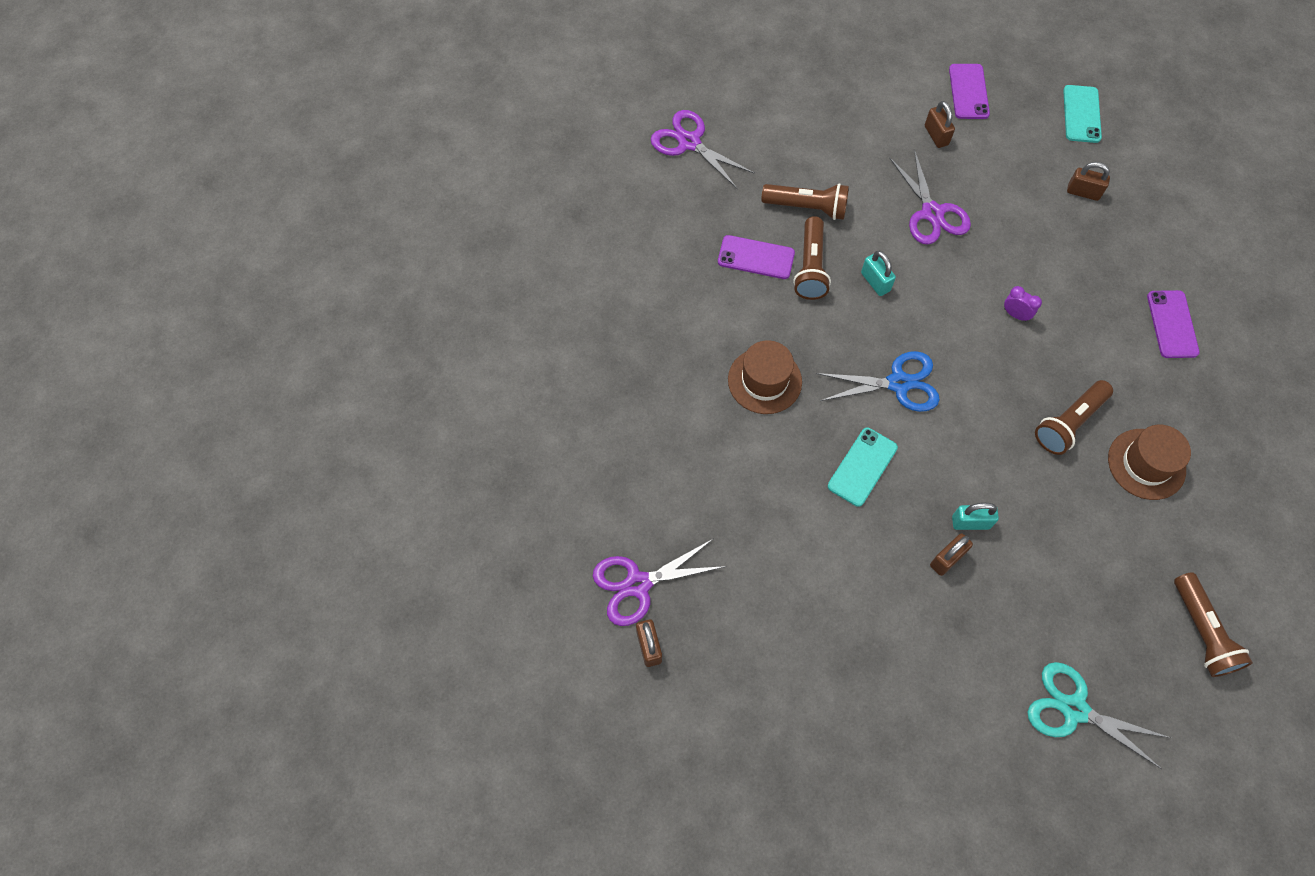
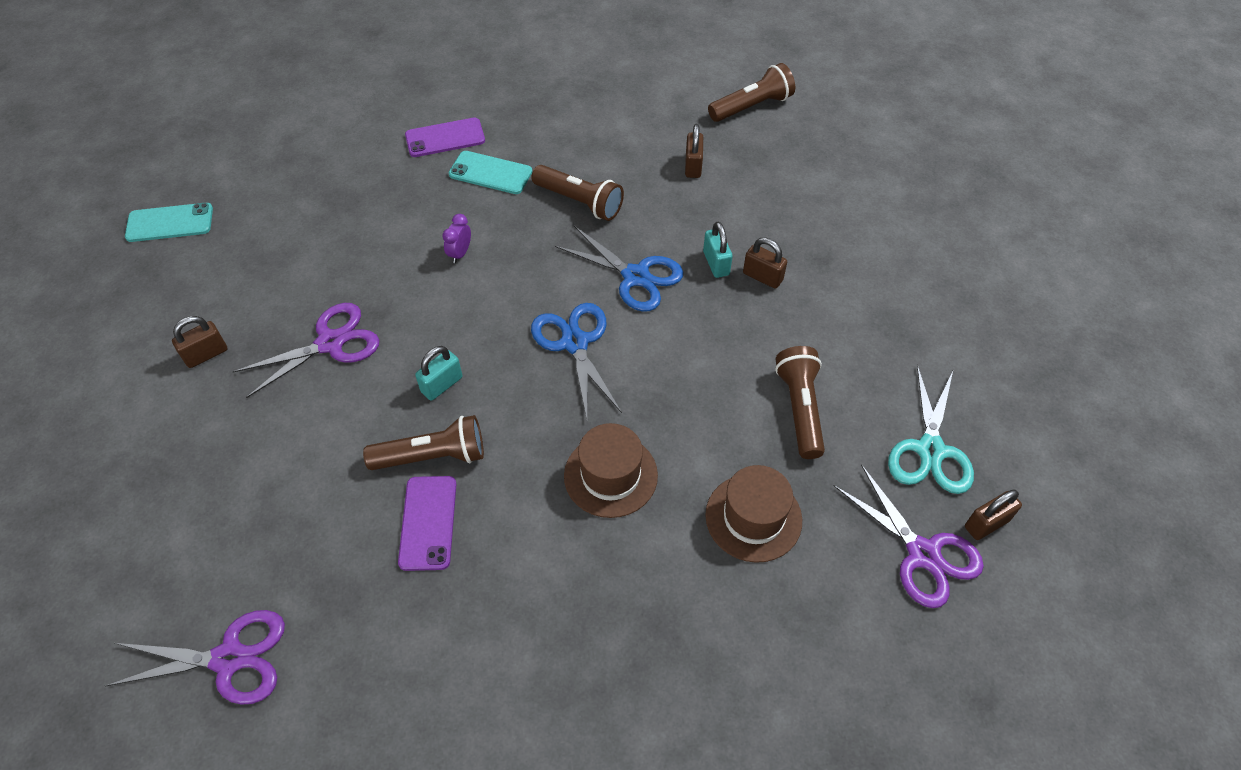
camera: 105 degrees left, 10 degrees down
purple scissors [651,110,755,189] -> purple scissors turned 120 degrees counterclockwise [105,610,285,705]
brown flashlight [761,183,849,220] -> brown flashlight moved to [775,346,825,459]
turquoise phone [828,428,898,507] -> turquoise phone moved to [449,151,532,194]
purple phone [949,64,990,119] -> none
turquoise scissors [1028,662,1171,769] -> turquoise scissors moved to [888,365,974,494]
brown padlock [1067,162,1110,201] -> brown padlock moved to [685,124,703,178]
brown hat [1108,425,1191,500] -> brown hat moved to [705,465,802,563]
none -> blue scissors [555,226,684,312]

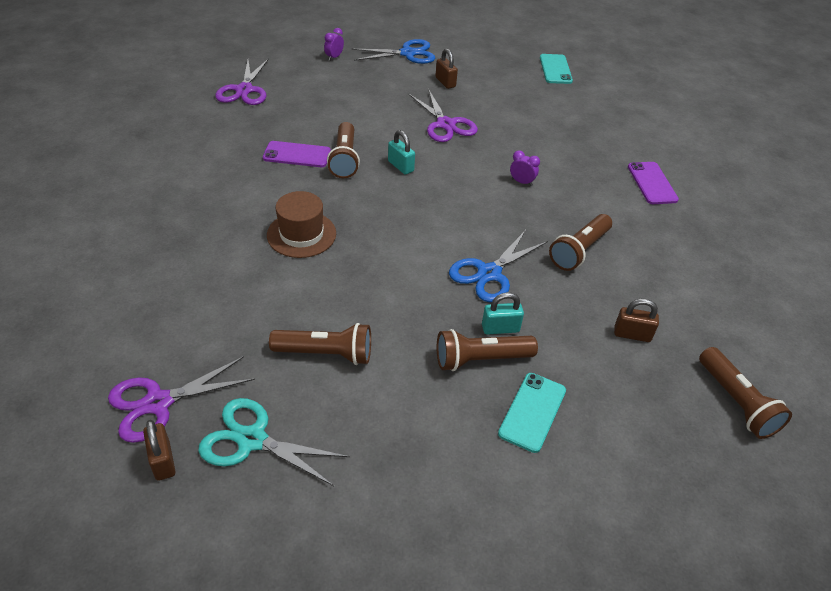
camera: 95 degrees right, 10 degrees down
turquoise phone [449,151,532,194] -> turquoise phone moved to [498,373,566,453]
blue scissors [531,303,622,418] -> blue scissors moved to [351,39,435,64]
brown hat [705,465,802,563] -> none
brown padlock [743,238,787,289] -> brown flashlight [437,329,538,371]
none -> purple clock [324,28,344,61]

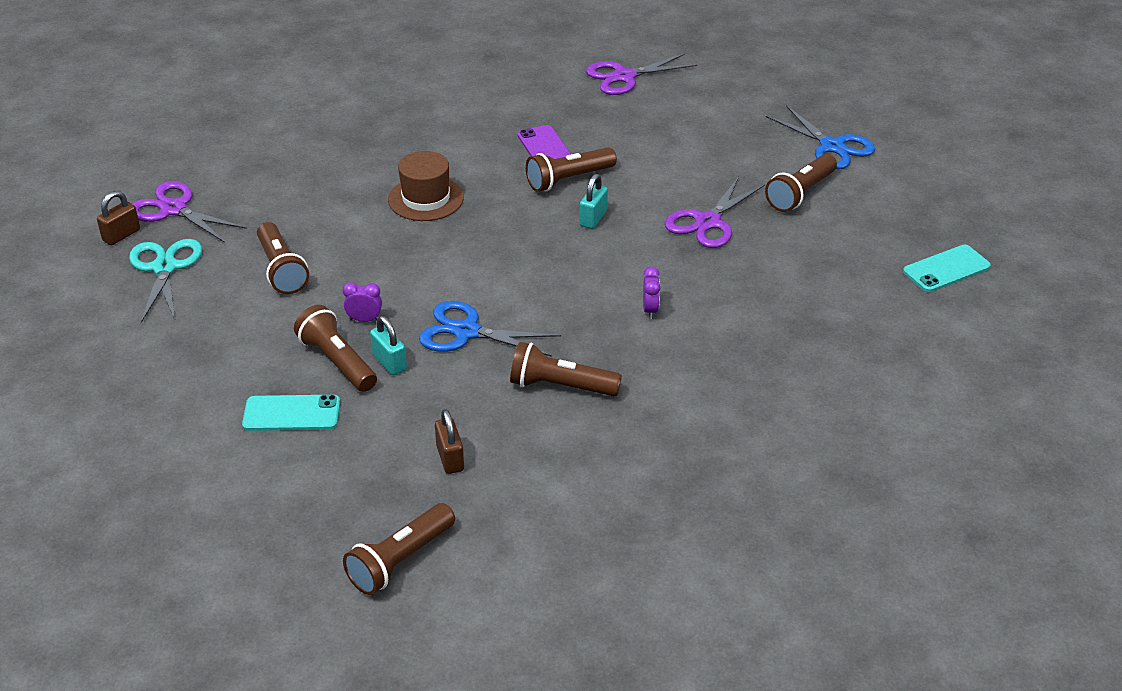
camera: 65 degrees right, 5 degrees down
purple clock [324,28,344,61] -> purple clock moved to [343,282,382,322]
brown padlock [435,48,458,89] -> brown flashlight [765,154,837,212]
purple phone [628,162,679,204] -> none

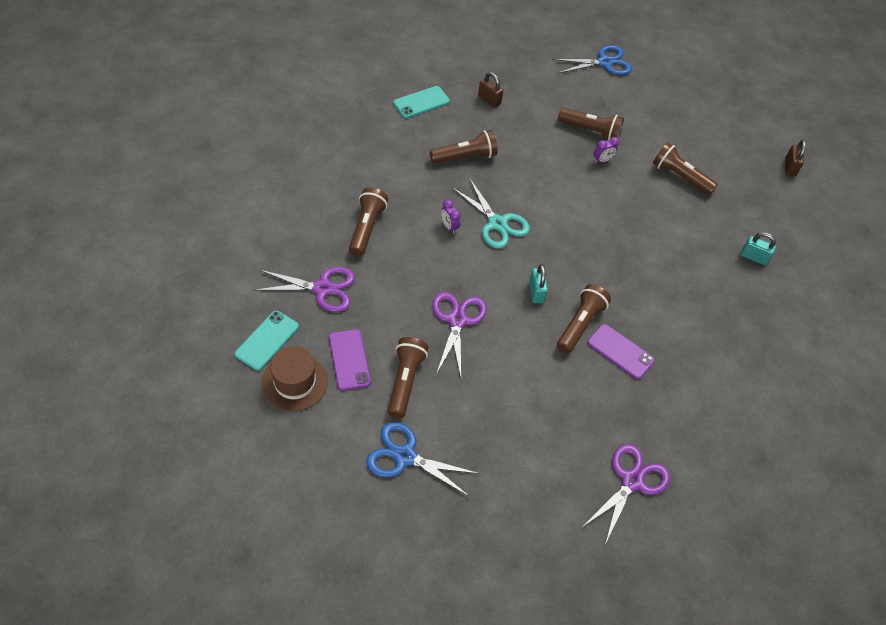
camera: 145 degrees right, 15 degrees up
turquoise scissors [129,239,202,323] -> turquoise scissors moved to [452,178,530,249]
purple scissors [132,181,247,243] -> purple scissors moved to [254,267,355,312]
turquoise phone [242,394,340,431] -> turquoise phone moved to [393,86,450,118]
brown flashlight [343,503,455,595] -> brown flashlight moved to [349,187,388,257]
turquoise padlock [370,316,407,375] -> turquoise padlock moved to [741,232,776,265]
brown hat [388,151,464,221] -> brown hat moved to [262,346,328,411]
blue scissors [419,301,561,357] -> blue scissors moved to [552,45,632,75]
none -> purple phone [329,329,371,391]

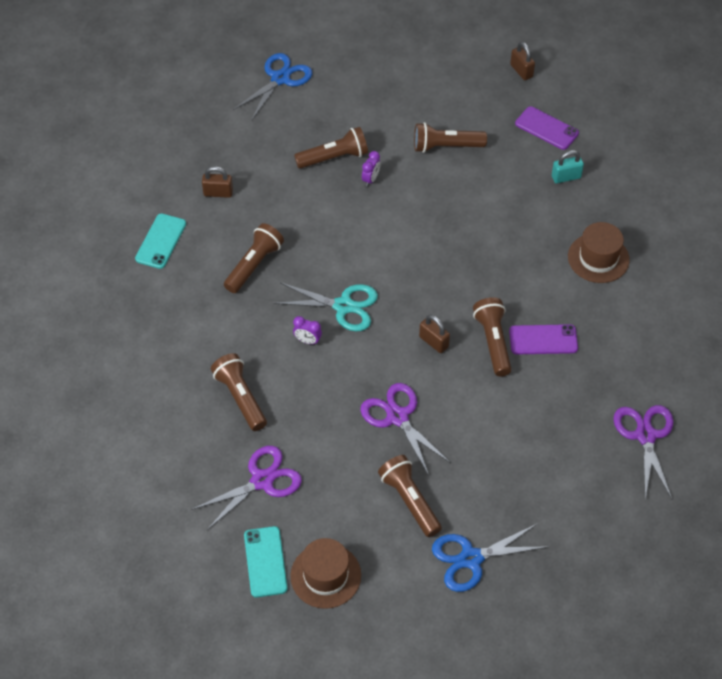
camera: 35 degrees left, 0 degrees up
purple phone [329,329,371,391] -> purple phone moved to [515,106,579,150]
turquoise padlock [529,264,548,303] -> brown padlock [419,315,450,353]
none -> brown hat [568,222,630,283]

